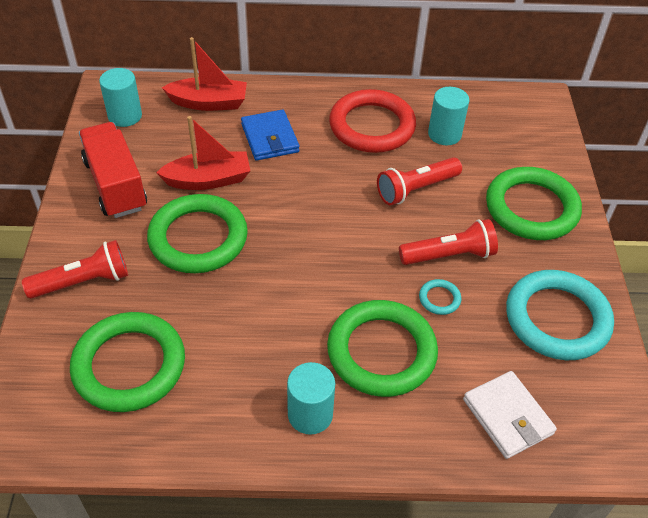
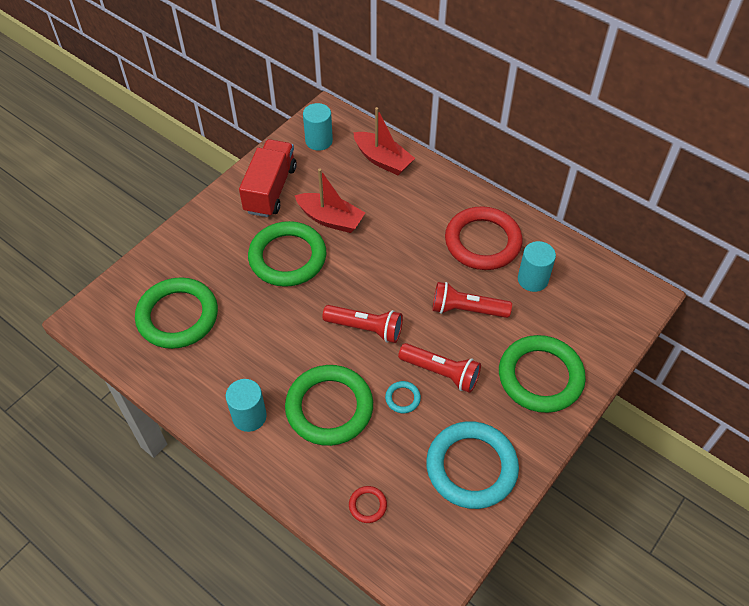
camera: 40 degrees right, 5 degrees up
red flashlight [22,240,128,299] -> red flashlight moved to [322,305,403,343]
blue wallet [241,110,299,161] -> none
white wallet [463,371,557,459] -> red ring [349,486,387,523]

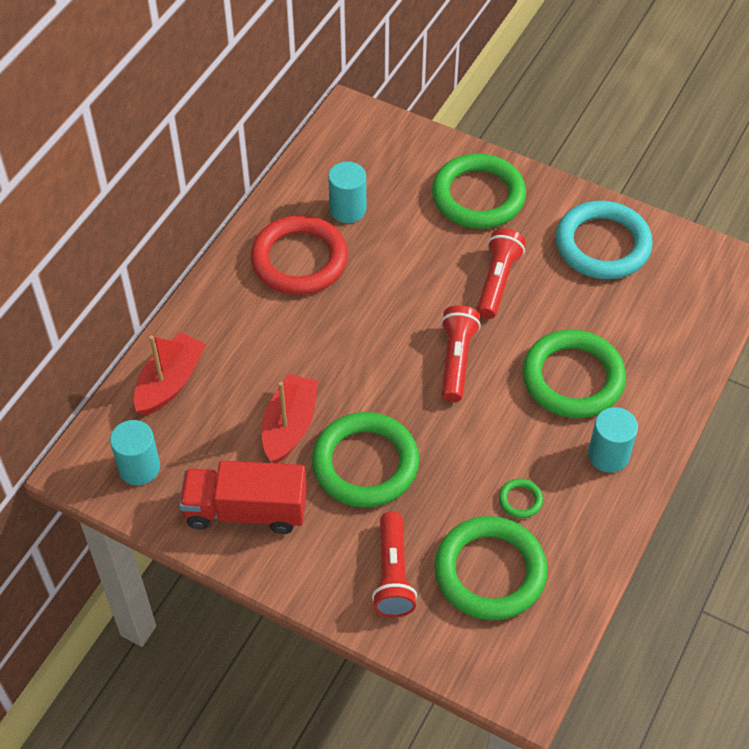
camera: 100 degrees left, 0 degrees up
red ring [349,486,387,523] -> none
turquoise ring [385,381,421,413] -> none
red flashlight [432,282,512,318] -> red flashlight moved to [372,511,417,617]
none -> green ring [499,479,543,518]

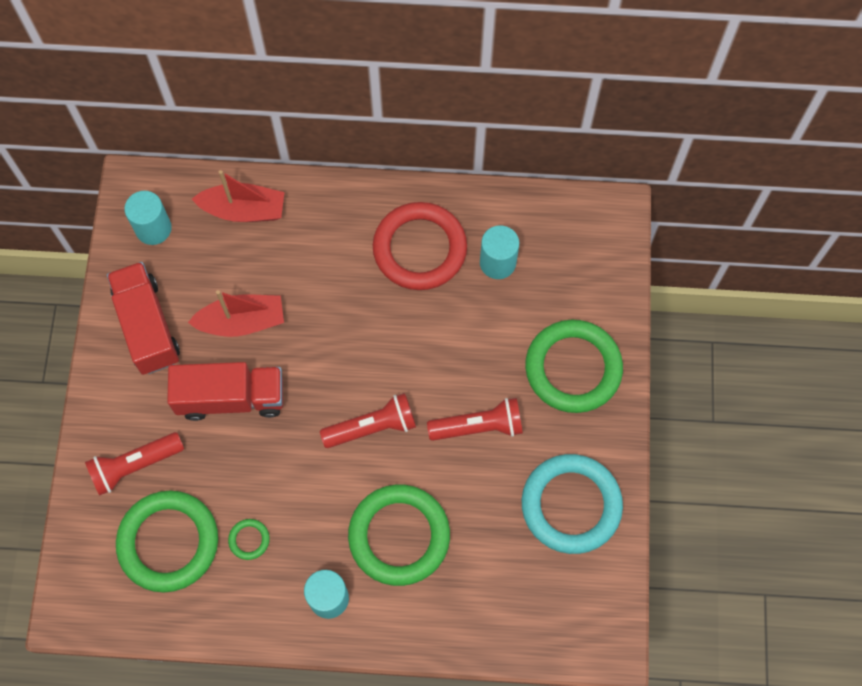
camera: 65 degrees right, 15 degrees up
green ring [312,412,419,507] -> red truck [167,362,283,421]

